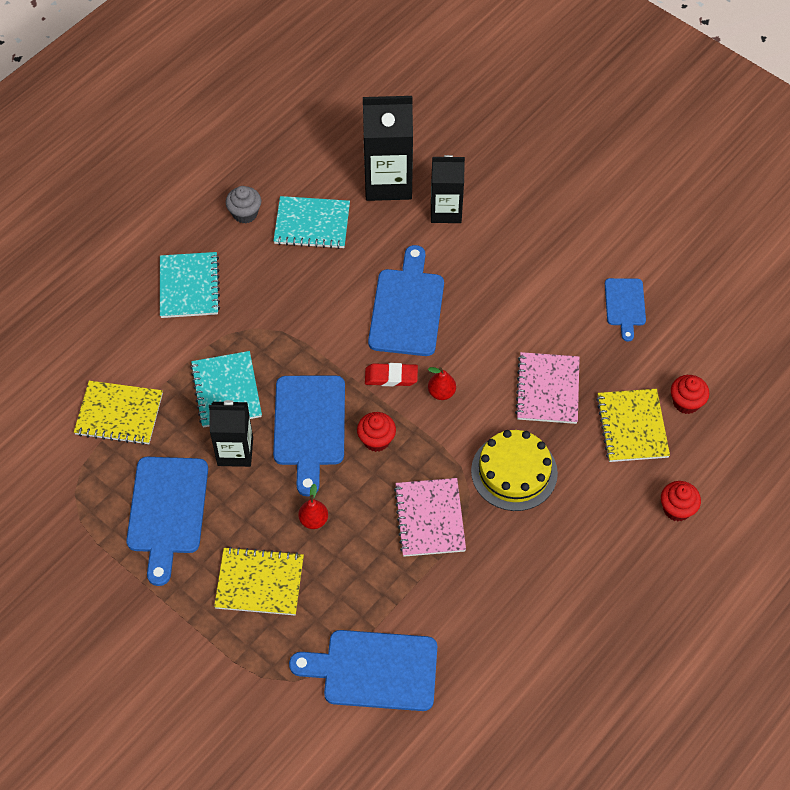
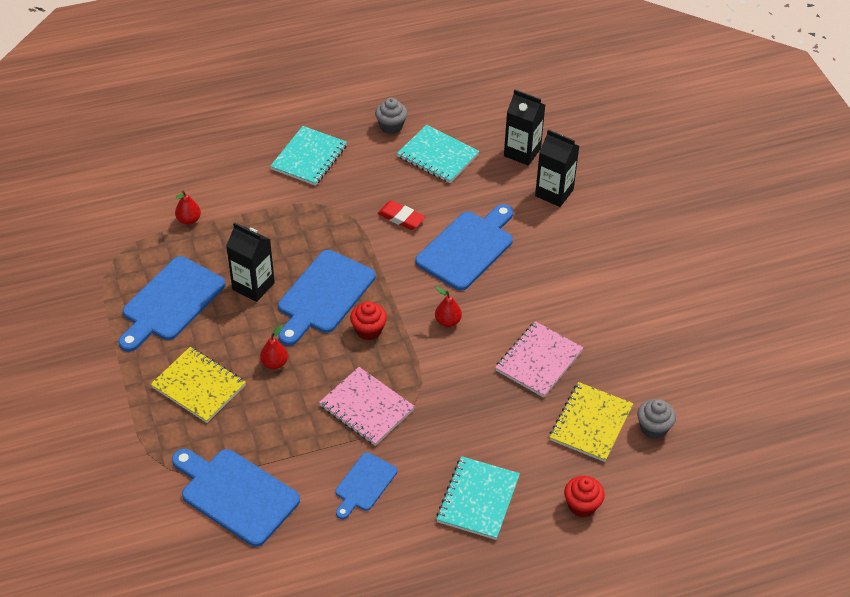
camera: 30 degrees right, 10 degrees down
yellow notebook [74,381,163,445] -> red pear [175,191,201,225]
turquoise notebook [190,351,262,428] -> turquoise notebook moved to [436,456,520,540]
black carton [363,96,413,201] -> black carton [504,89,545,166], size x0.66
red eraser [365,363,418,386] -> red eraser moved to [377,201,426,230]
pink notebook [394,478,466,557] -> pink notebook turned 75 degrees counterclockwise [319,367,415,446]
yellow cake [471,430,558,511] -> none
blue cutting board [605,278,646,342] -> blue cutting board moved to [335,452,397,519]
red cupcake [671,375,709,414] -> grey cupcake [637,399,676,439]

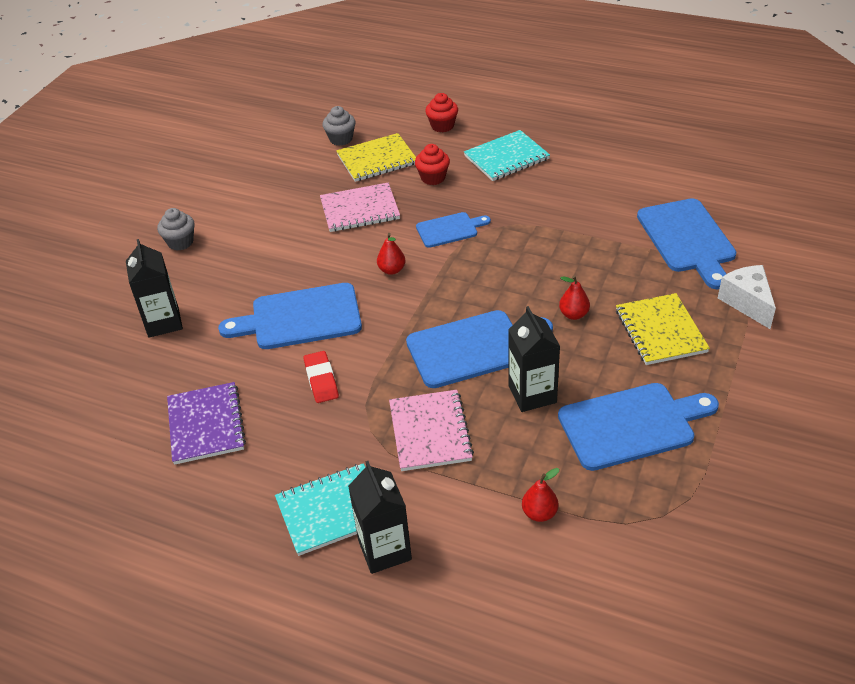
camera: 135 degrees left, 5 degrees down
pink notebook [319,367,415,446] -> pink notebook moved to [389,390,474,471]
blue cutting board [335,452,397,519] -> blue cutting board moved to [416,212,491,248]
red cupcake [350,301,387,340] -> red cupcake moved to [415,144,450,185]
grey cupcake [375,98,407,134] -> grey cupcake moved to [157,208,195,250]
turquoise notebook [397,125,479,183] -> purple notebook [167,382,246,465]
black carton [504,89,545,166] -> black carton moved to [348,461,412,574]
none -> white cheese [718,265,776,329]

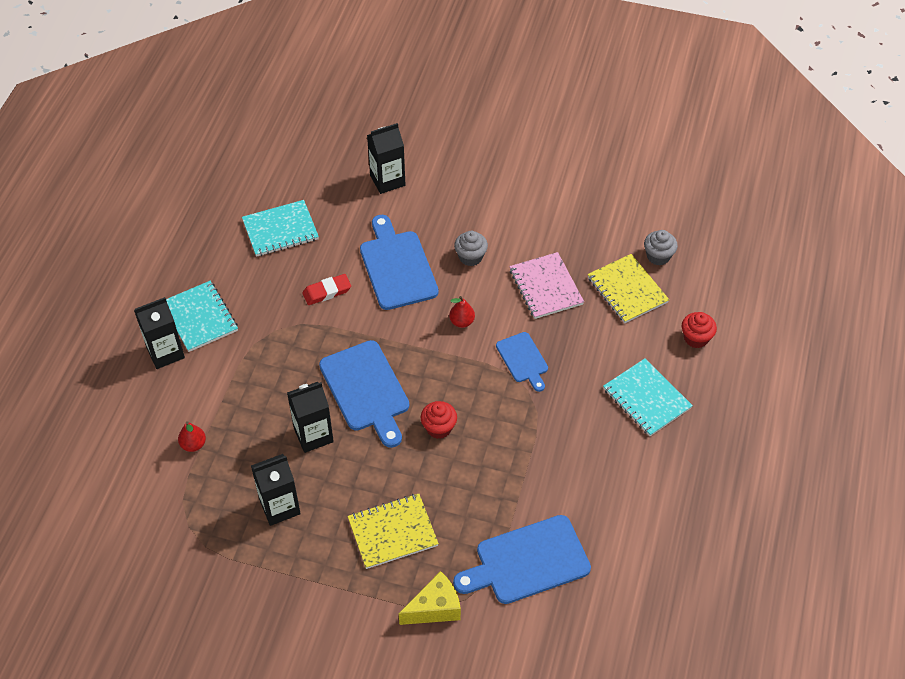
camera: 80 degrees right, 10 degrees up
grey cupcake [157,208,195,250] -> grey cupcake moved to [454,231,488,266]
purple notebook [167,382,246,465] -> turquoise notebook [242,200,319,257]
pink notebook [389,390,474,471] -> none
red cupcake [415,144,450,185] -> red cupcake moved to [421,401,457,439]
blue cutting board [558,383,719,471] -> black carton [251,454,301,526]
red pear [559,276,590,320] -> none
white cheese [718,265,776,329] -> yellow cheese [399,571,461,625]

